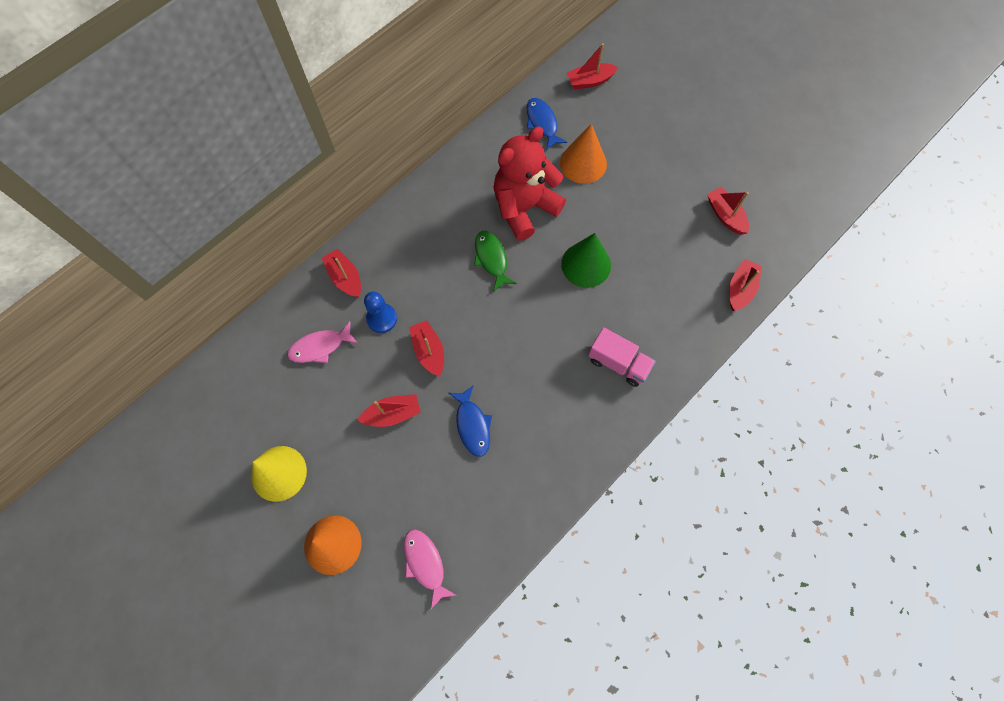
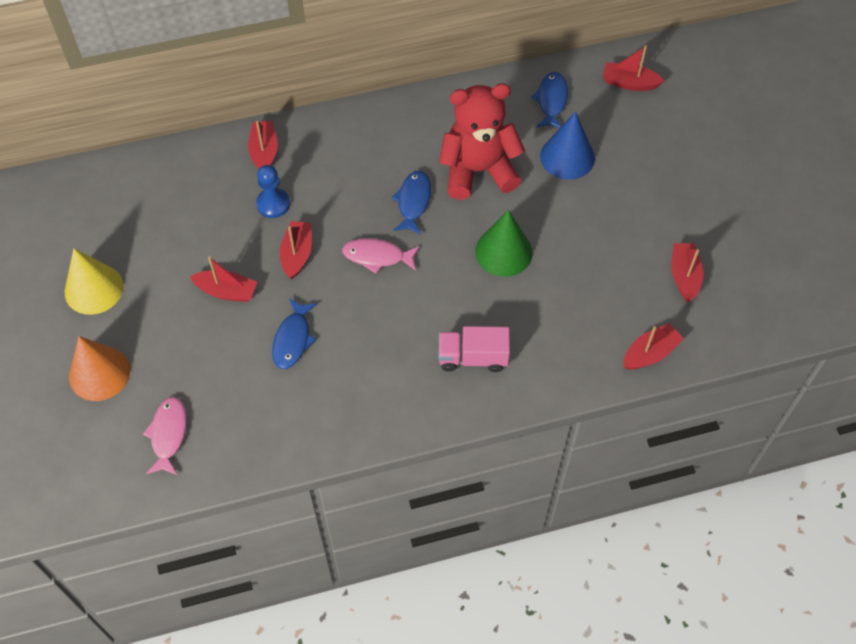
camera: 30 degrees right, 10 degrees down
pink fish [287,321,358,363] -> pink fish moved to [342,238,420,274]
green fish [474,231,516,291] -> blue fish [391,171,431,234]
orange cone [560,124,607,184] -> blue cone [540,111,595,180]
pink truck [588,327,656,387] -> pink truck turned 120 degrees clockwise [438,326,510,372]

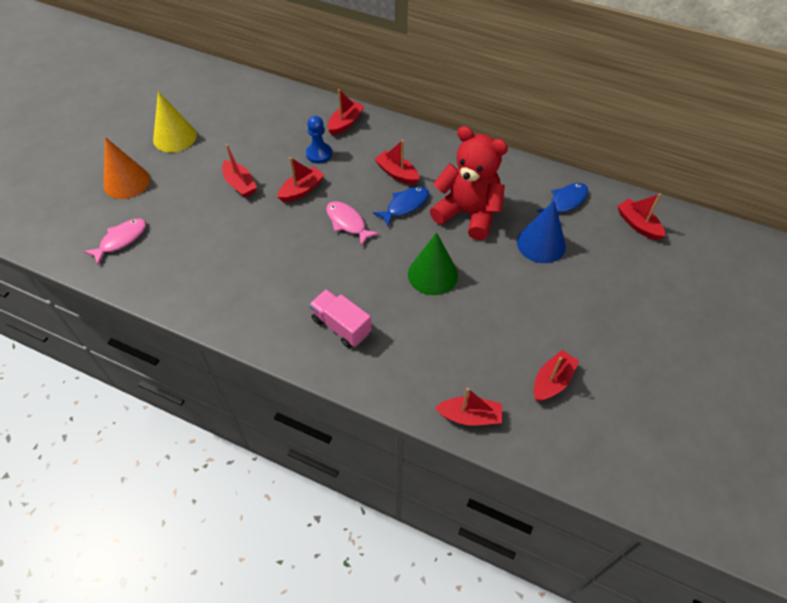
camera: 40 degrees right, 5 degrees down
blue fish [272,298,317,369] -> none
none -> red boat [374,140,419,185]

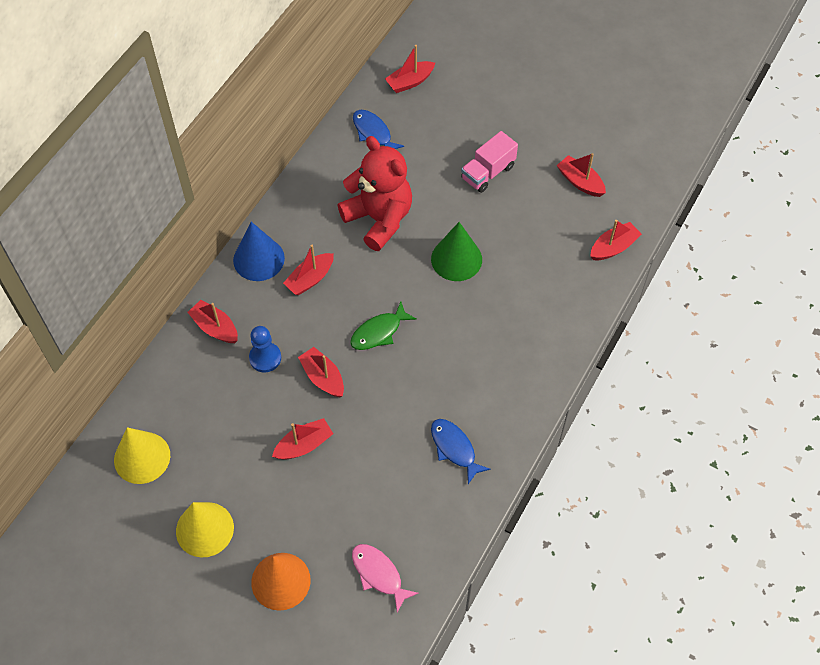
camera: 85 degrees left, 5 degrees up
pink truck [309,289,372,348] -> pink truck moved to [461,131,518,193]
pink fish [326,201,379,246] -> green fish [350,302,417,350]
blue fish [373,186,429,226] -> blue fish moved to [431,419,491,484]
red teddy bear [430,126,508,240] -> red teddy bear turned 105 degrees clockwise [338,136,412,251]
red boat [435,388,502,426] -> red boat turned 45 degrees clockwise [590,220,642,260]
blue cone [517,201,566,263] -> blue cone moved to [233,222,285,281]
none -> yellow cone [114,427,170,484]

